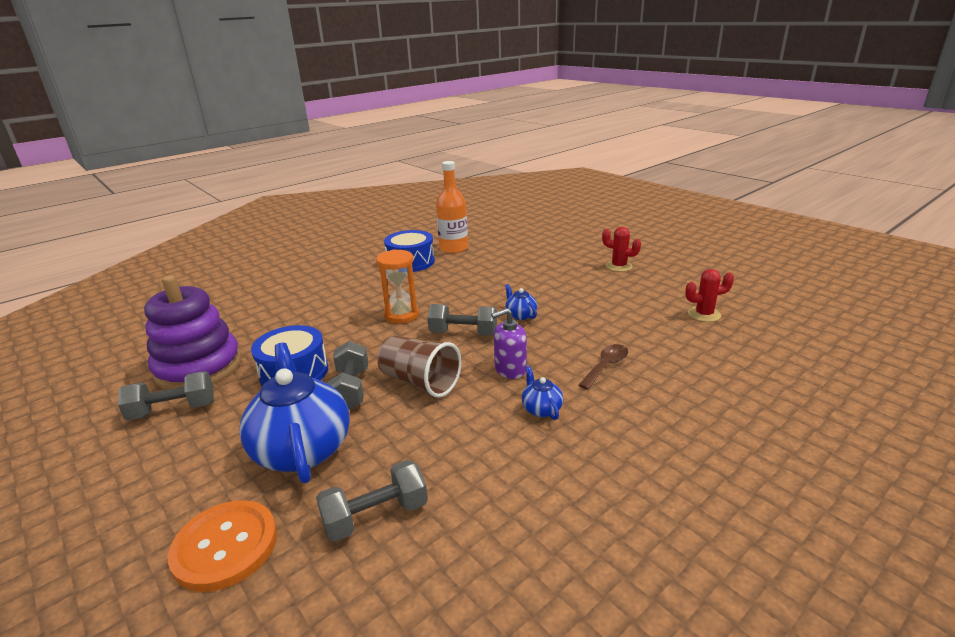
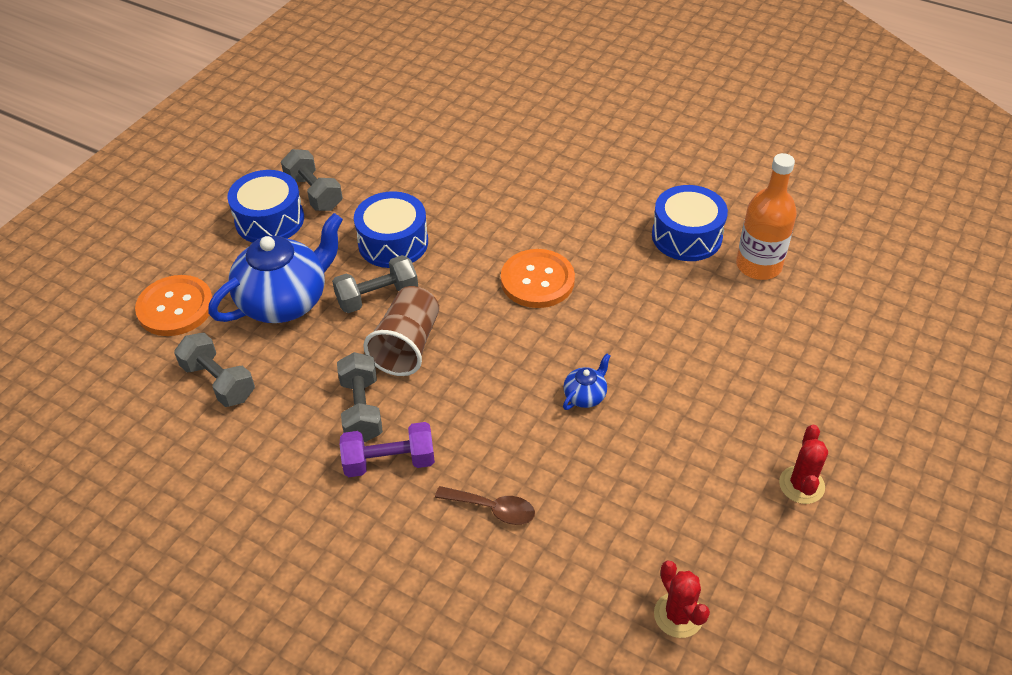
camera: 70 degrees right, 20 degrees up
purple stacking toy [144,275,242,390] -> none
orange hourglass [376,250,419,324] -> orange button [501,249,575,308]
grey dumbbell [427,304,497,336] -> grey dumbbell moved to [337,352,383,442]
purple soap dispenser [491,308,527,379] -> none
blue teapot [522,366,563,420] -> purple dumbbell [340,422,435,477]
none -> blue drum [227,170,304,243]

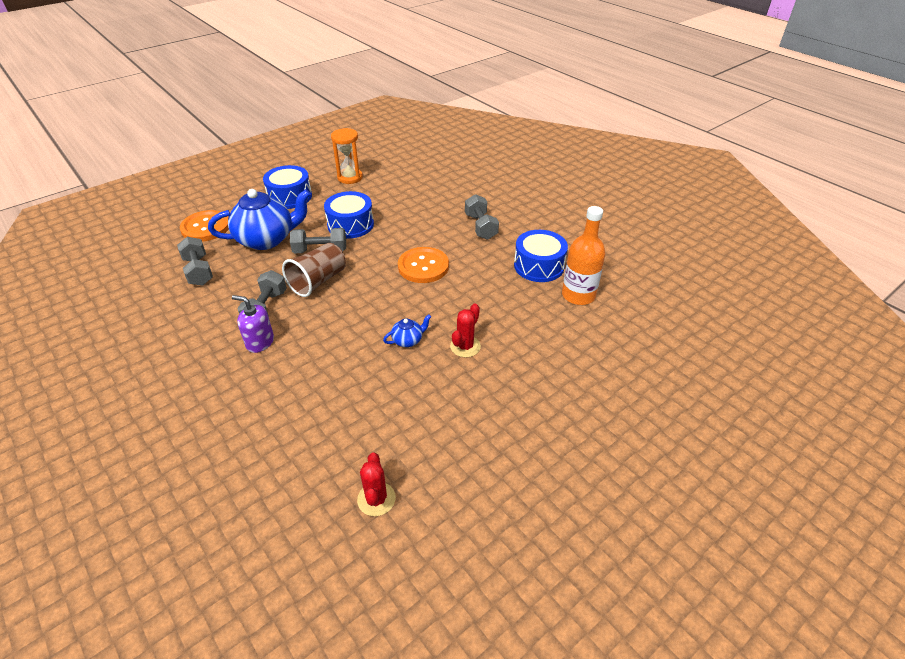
camera: 20 degrees right, 5 degrees down
grey dumbbell [281,149,343,211] -> grey dumbbell moved to [465,194,499,240]
purple dumbbell [340,422,435,477] -> purple soap dispenser [232,295,274,353]
brown spoon [435,486,535,525] -> none
red cactus [779,425,828,504] -> red cactus moved to [450,303,481,358]
none -> orange hourglass [331,128,363,184]

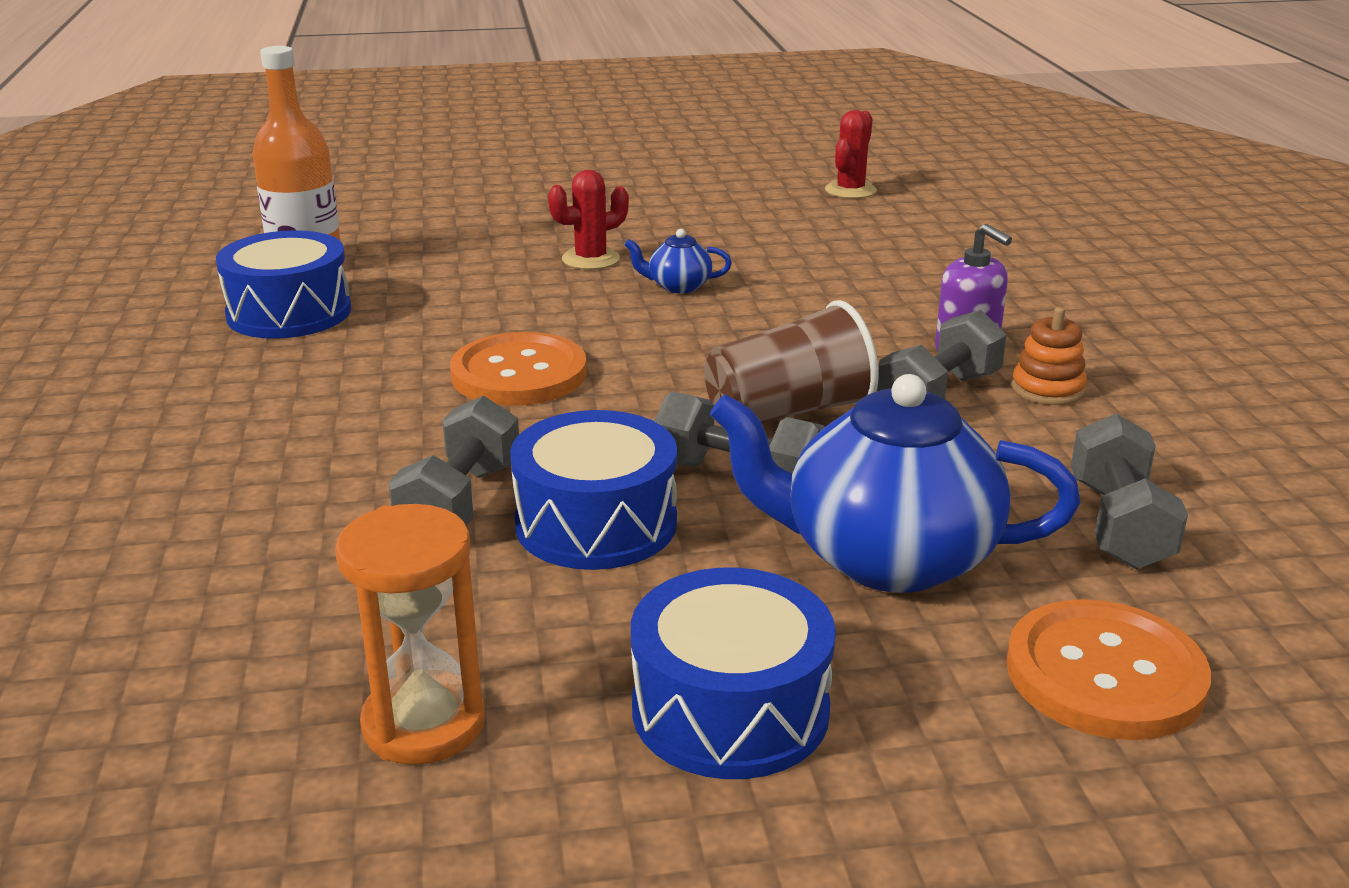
camera: 150 degrees left, 15 degrees down
grey dumbbell [465,194,499,240] -> grey dumbbell moved to [388,395,519,526]
none -> orange stacking toy [1011,307,1087,405]

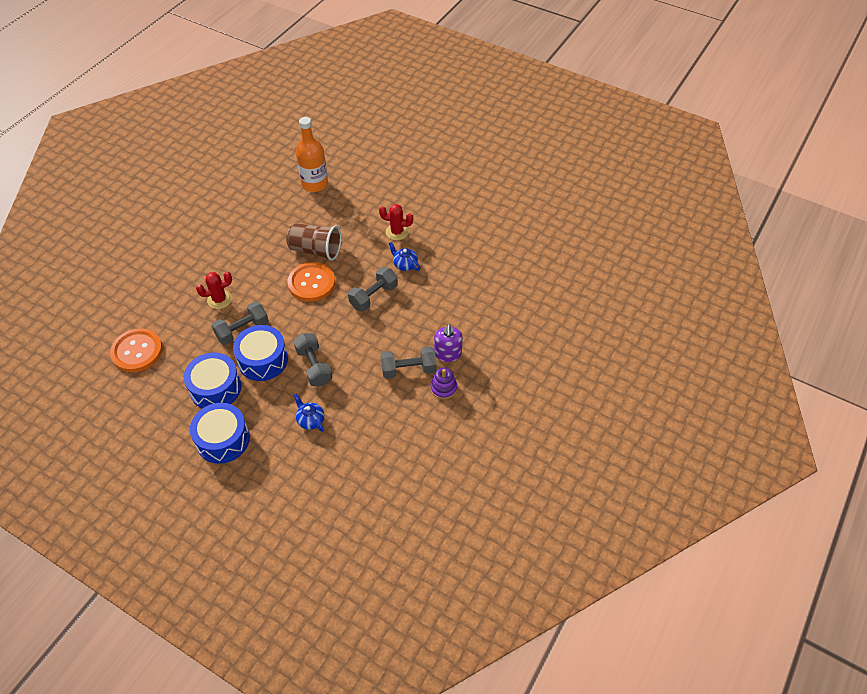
camera: 40 degrees right, 25 degrees up
blue drum [216,230,351,339] -> blue drum moved to [184,353,241,408]
orange hourglass [335,504,485,765] -> none
brown cup [704,300,879,424] -> brown cup moved to [286,223,341,261]
blue teapot [710,374,1081,593] -> blue teapot [294,394,324,432], size x0.43
red cactus [825,110,877,199] -> red cactus moved to [196,272,232,309]
orange button [1006,599,1211,740] -> orange button moved to [110,328,163,372]
orange stacking toy [1011,307,1087,405] -> purple stacking toy [430,367,457,400]
grey dumbbell [1071,413,1188,569] -> grey dumbbell moved to [348,267,398,312]

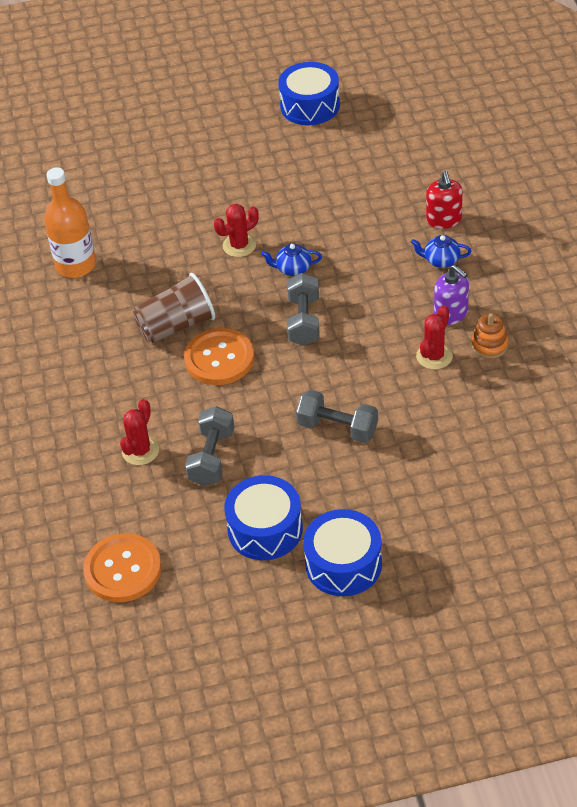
camera: 40 degrees left, 5 degrees down
blue drum [233,325,288,381] -> blue drum moved to [278,62,340,125]
blue teapot [294,394,324,432] -> blue teapot moved to [411,235,472,268]
grey dumbbell [381,347,437,379] -> red cactus [416,305,453,370]
purple stacking toy [430,367,457,400] -> orange stacking toy [471,313,508,359]
none -> red soap dispenser [426,171,463,229]

